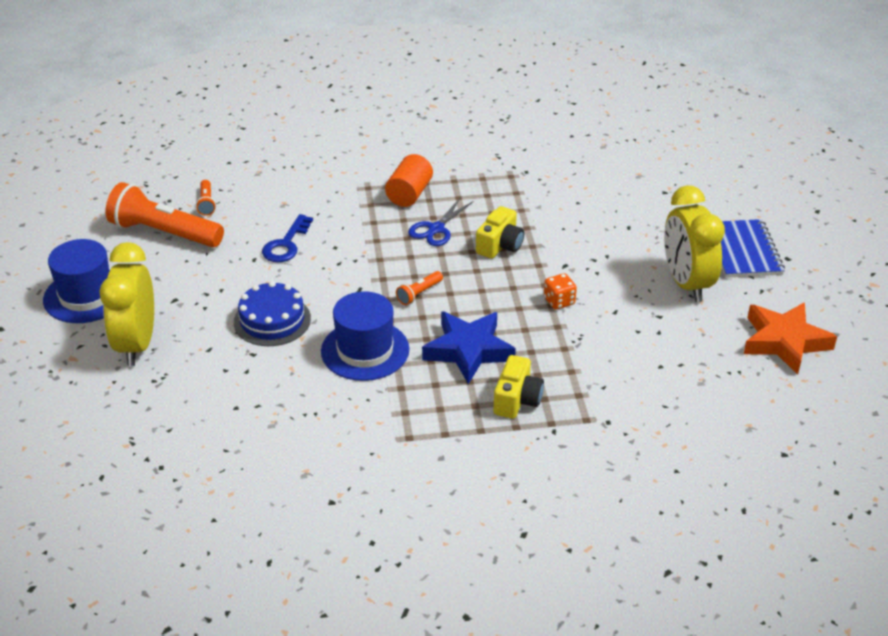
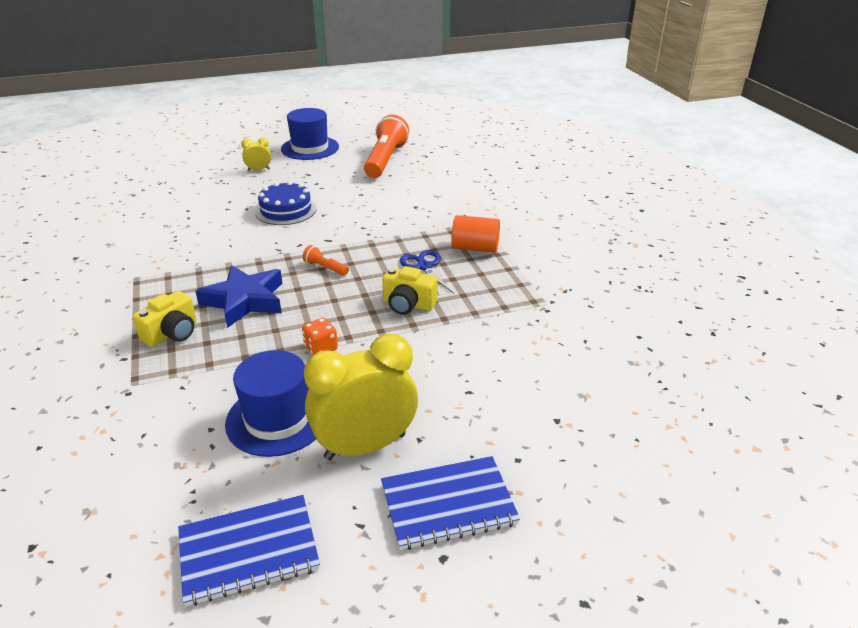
camera: 80 degrees right, 5 degrees down
yellow clock [99,242,154,366] -> yellow clock [241,138,271,171], size x0.45
orange flashlight [196,180,216,216] -> none
blue key [262,214,313,262] -> none
blue hat [321,291,409,381] -> blue hat moved to [225,350,316,457]
blue scissors [408,198,474,246] -> blue scissors turned 45 degrees clockwise [400,250,454,295]
yellow camera [493,355,544,419] -> yellow camera turned 60 degrees counterclockwise [133,291,196,347]
orange star [744,302,837,375] -> blue notebook [178,495,320,606]

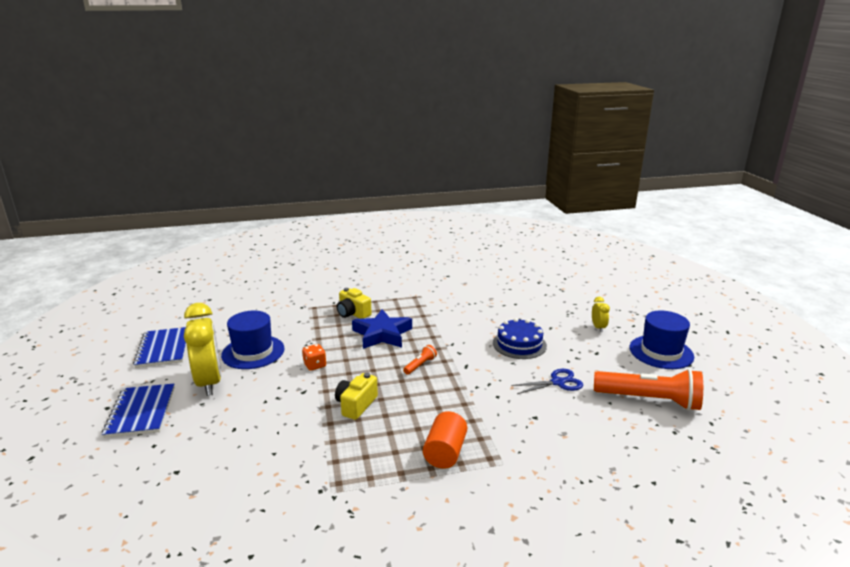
camera: 95 degrees right, 10 degrees down
blue scissors [400,250,454,295] -> blue scissors moved to [511,369,583,394]

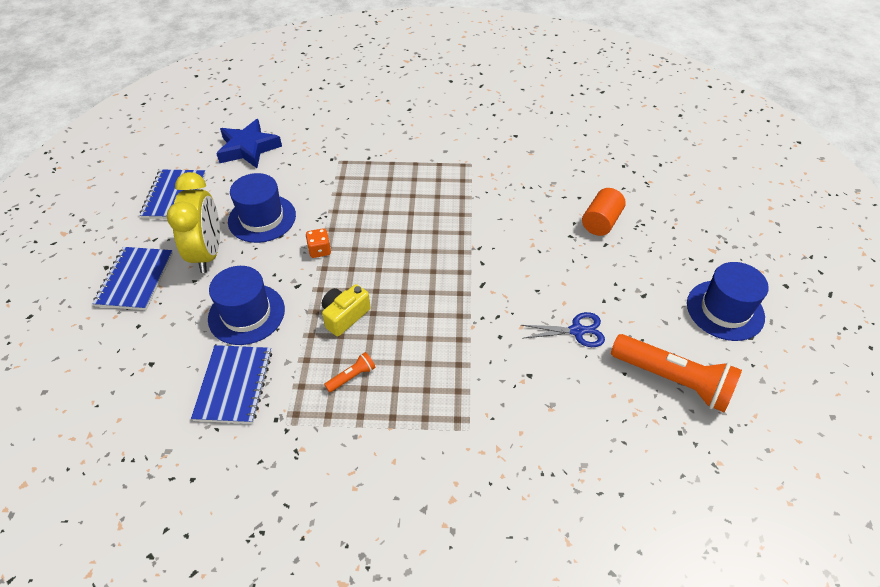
camera: 15 degrees right, 25 degrees up
yellow camera [337,288,372,319] -> none
blue star [352,309,412,349] -> blue star moved to [216,119,282,168]
orange flashlight [403,345,437,375] -> orange flashlight moved to [324,352,376,392]
orange cylinder [423,411,467,469] -> orange cylinder moved to [582,188,626,236]
blue cake [493,318,547,359] -> none
yellow clock [592,297,610,332] -> none
none -> blue notebook [191,345,272,424]
none -> blue hat [208,266,285,345]

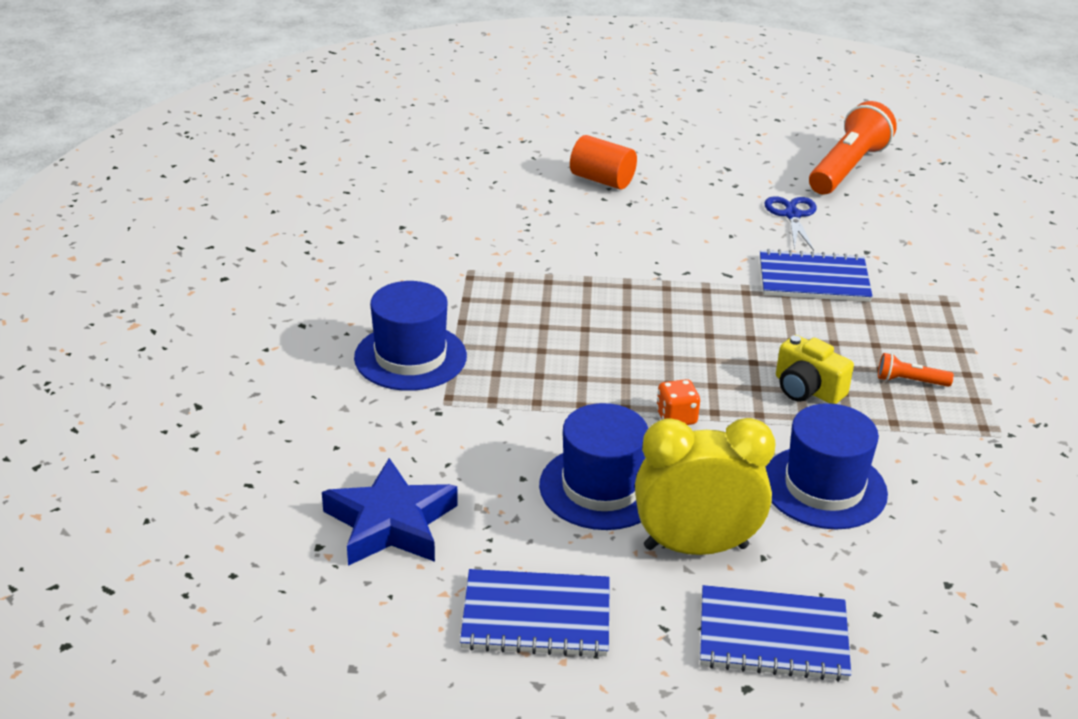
camera: 90 degrees left, 15 degrees down
blue notebook [191,345,272,424] -> blue notebook moved to [760,249,873,302]
orange flashlight [324,352,376,392] -> orange flashlight turned 45 degrees counterclockwise [878,353,954,387]
blue hat [687,262,769,341] -> blue hat moved to [354,281,467,391]

